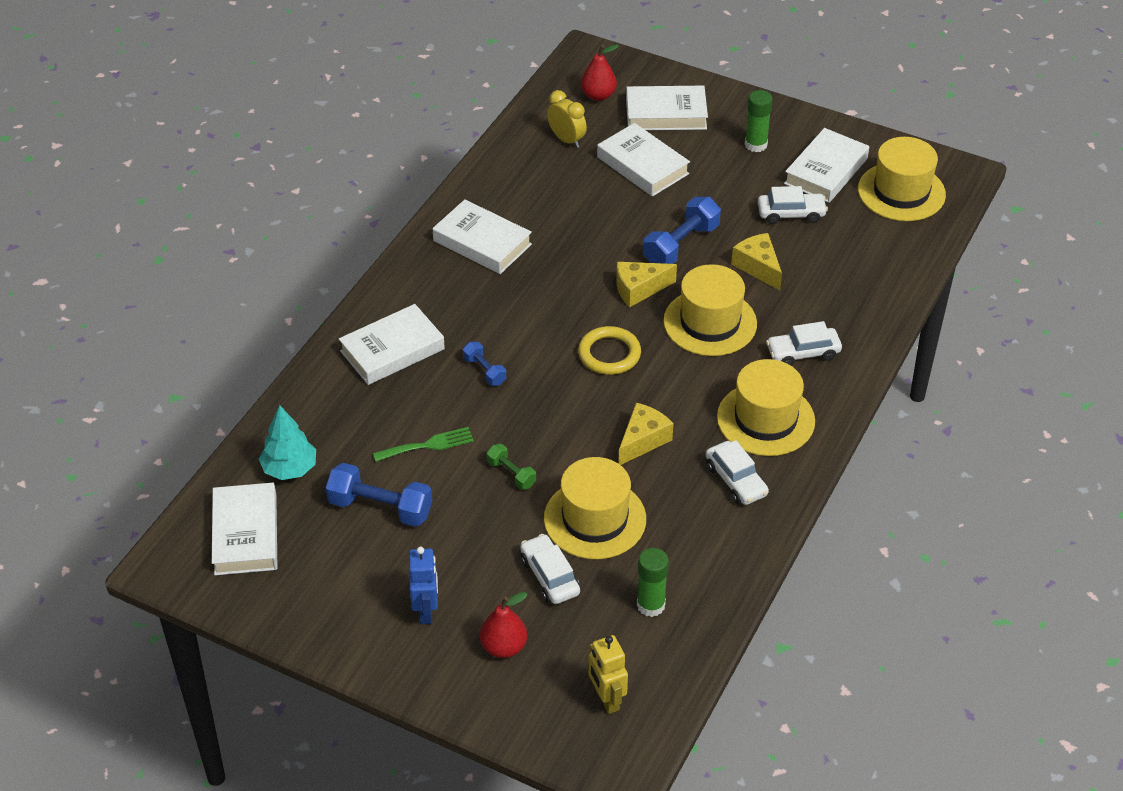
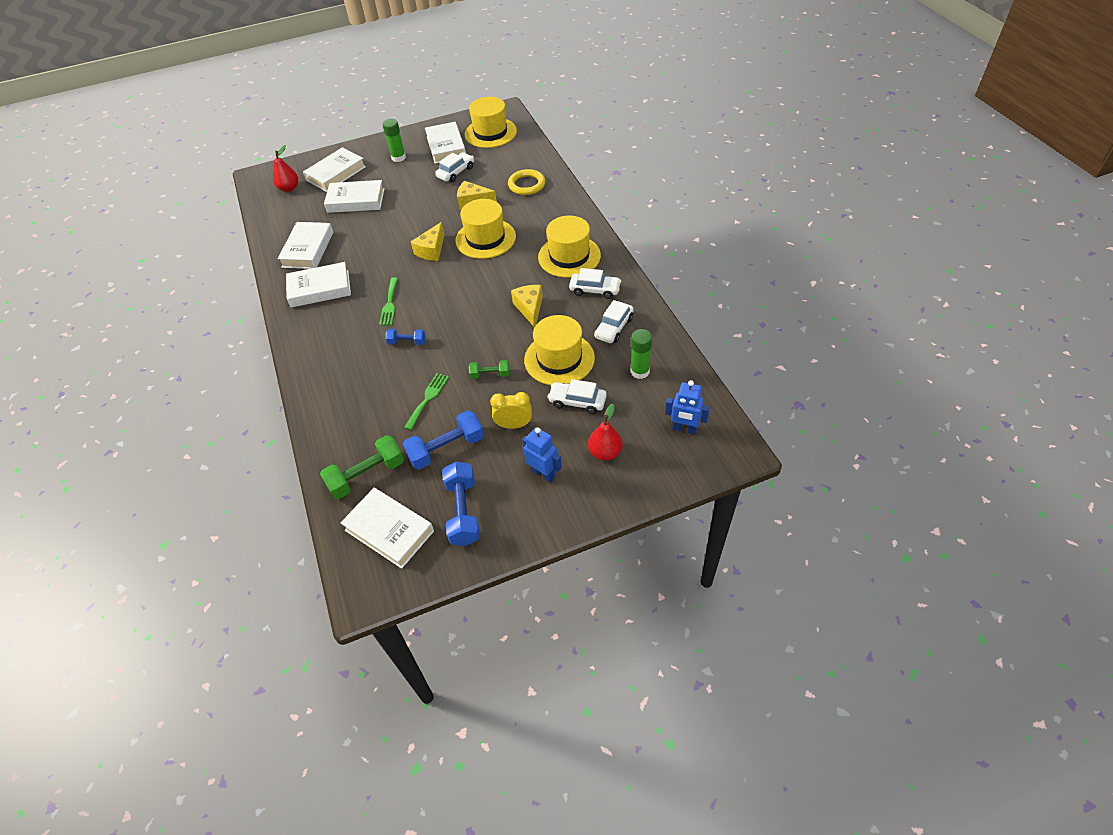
camera: 45 degrees left, 5 degrees up
turquoise tree [259,405,316,480] -> green dumbbell [320,435,404,499]
white book [339,304,445,385] -> white book moved to [277,222,333,269]
yellow clock [547,90,587,148] -> yellow clock moved to [490,392,532,429]
yellow ring [578,326,641,375] -> yellow ring moved to [508,169,545,195]
yellow robot [588,635,628,714] -> blue robot [665,380,710,434]
blue dumbbell [643,197,721,264] -> blue dumbbell moved to [442,462,480,546]
white car [766,321,842,366] -> white car moved to [594,300,634,343]
none -> green fork [379,277,398,326]

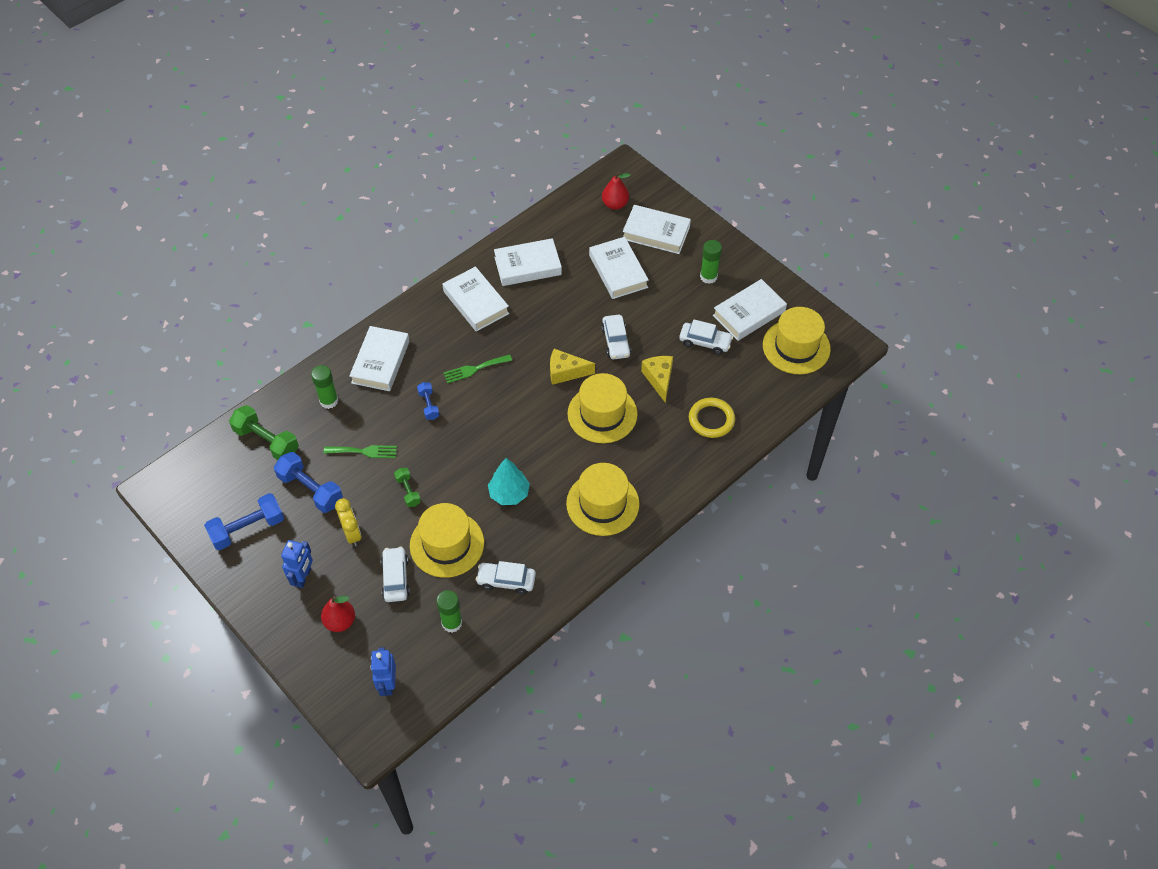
camera: 65 degrees right, 5 degrees up
white book [341,488,434,569] -> white book moved to [349,326,410,391]
yellow cheese [511,285,543,327] -> turquoise tree [488,458,530,505]
white car [569,268,621,299] -> white car moved to [601,315,631,359]
none -> green glue stick [311,365,338,409]

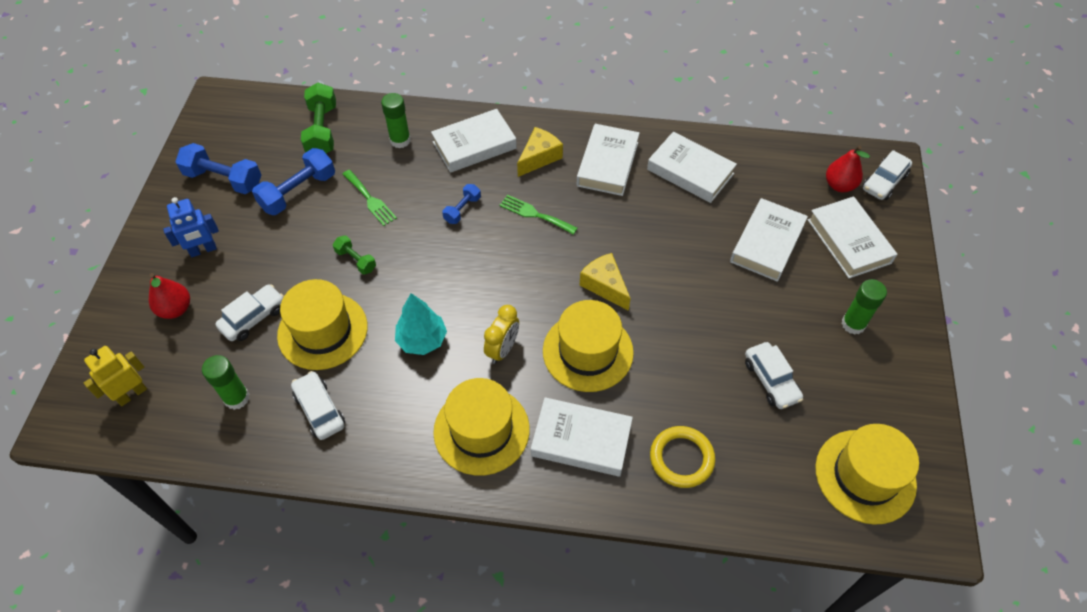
camera: 50 degrees right, 0 degrees up
blue dumbbell [274,452,343,513] -> blue dumbbell turned 45 degrees clockwise [252,148,335,215]
yellow clock [335,499,361,546] -> yellow clock moved to [484,305,519,364]
blue robot [370,647,396,696] -> yellow robot [84,346,147,406]
green dumbbell [394,468,421,507] -> green dumbbell turned 75 degrees counterclockwise [333,235,376,275]
white car [601,315,631,359] -> white car moved to [863,150,912,200]
yellow cheese [641,356,673,403] -> yellow cheese moved to [517,127,563,177]
white book [713,279,787,341] -> white book moved to [531,397,633,477]

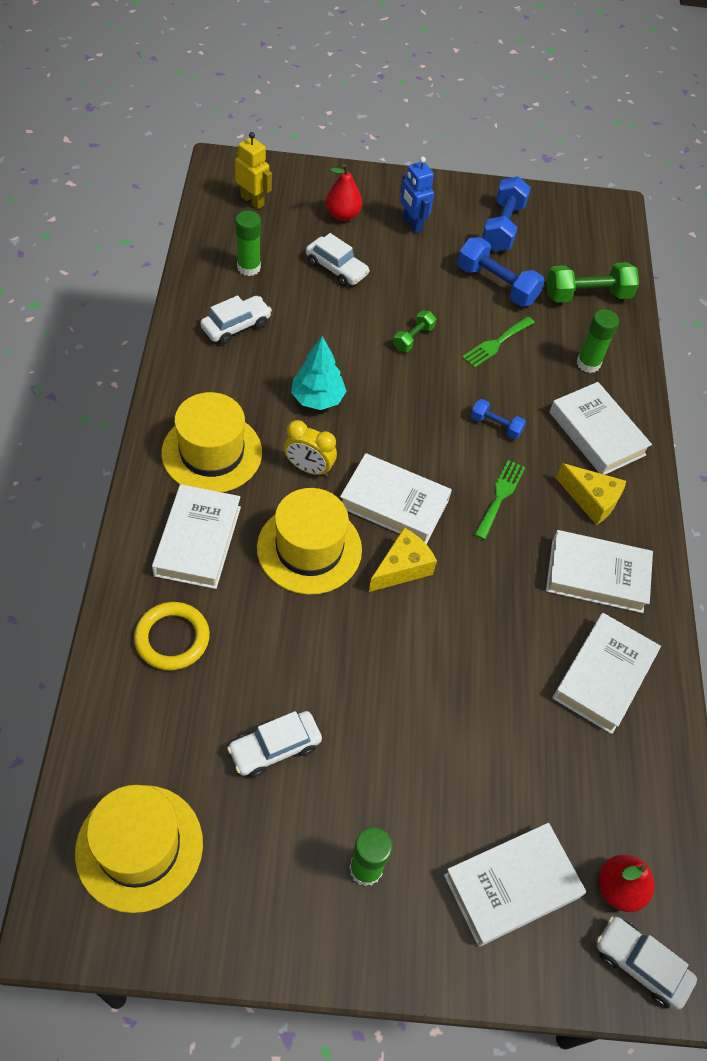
camera: 80 degrees right, 0 degrees up
yellow hat [277,279,368,370] -> none
white book [730,198,808,282] -> white book moved to [340,453,452,544]

